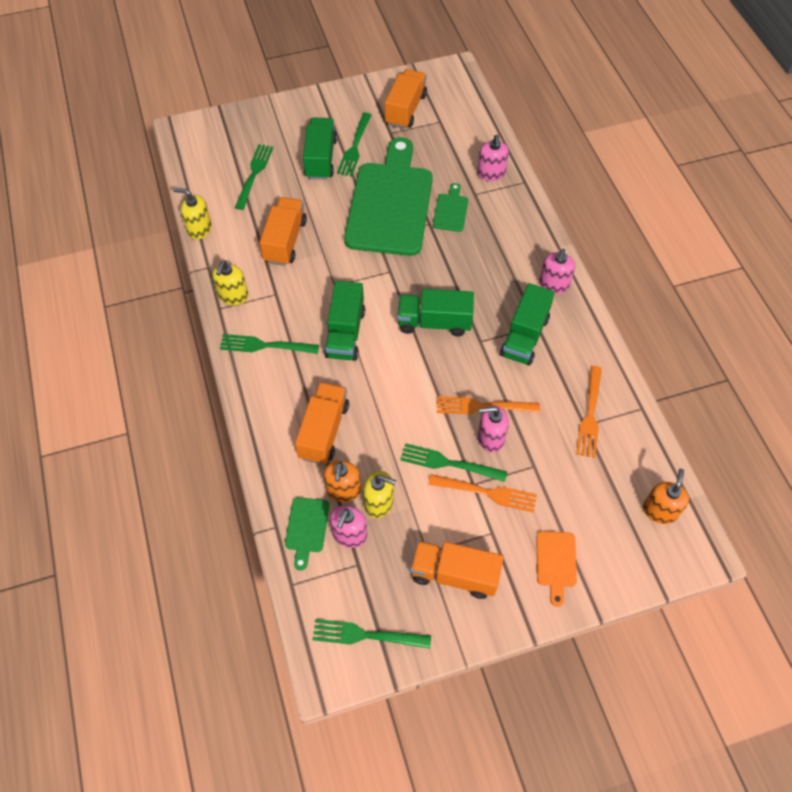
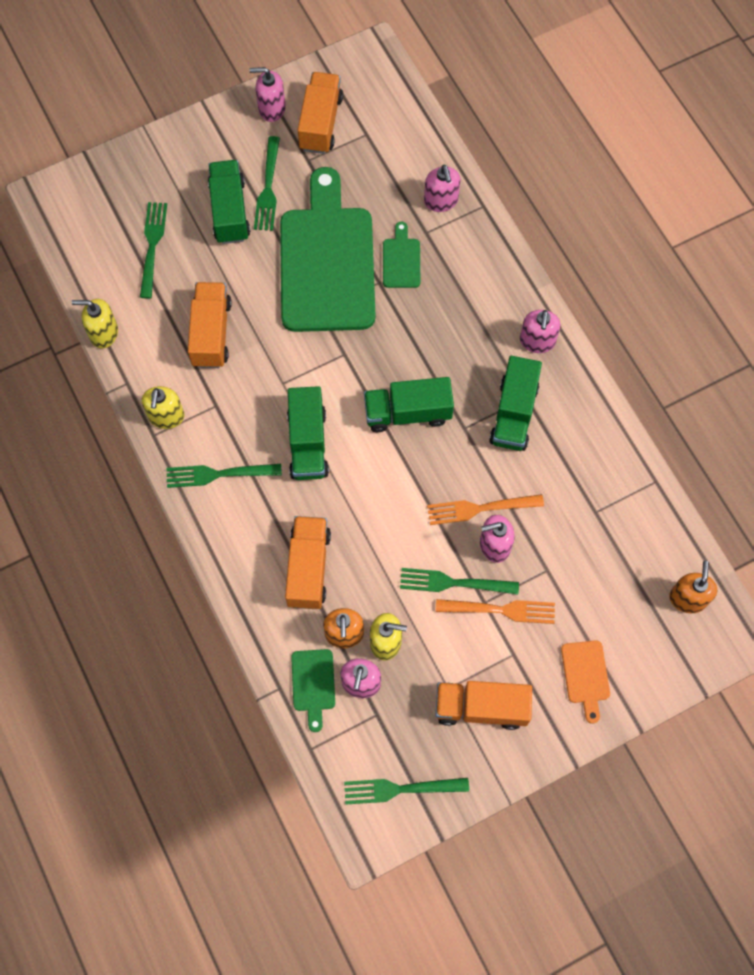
camera: 10 degrees left, 10 degrees up
orange fork [576,366,602,458] -> none
none -> pink soap dispenser [249,67,286,122]

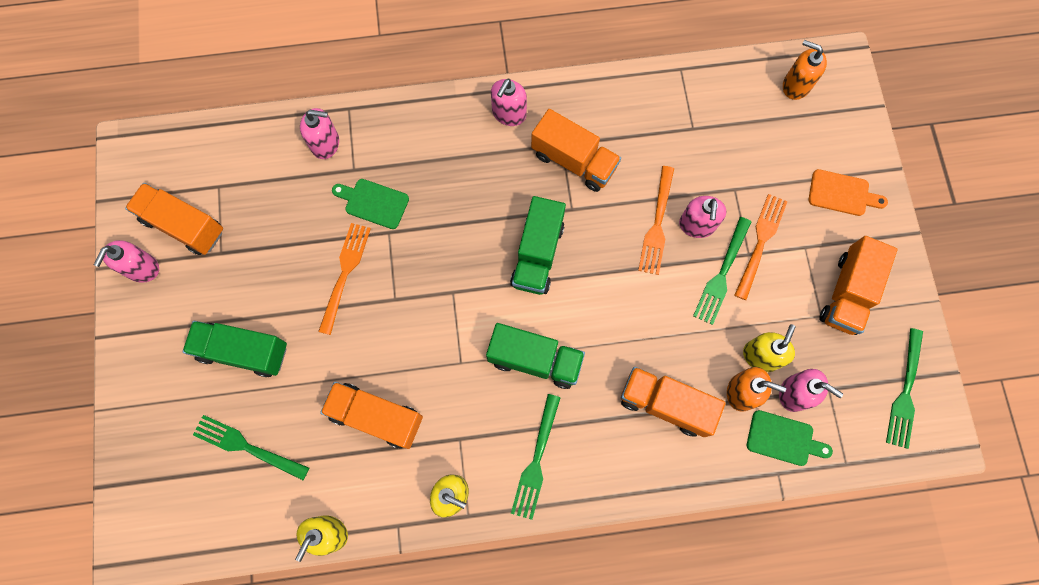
camera: 70 degrees left, 5 degrees up
green fork [254,136,280,231] -> none
green cutting board [280,167,375,332] -> orange fork [318,223,371,335]
green truck [489,356,542,451] -> orange truck [531,109,621,192]
pink soap dispenser [520,310,561,353] -> pink soap dispenser turned 90 degrees clockwise [491,79,527,126]

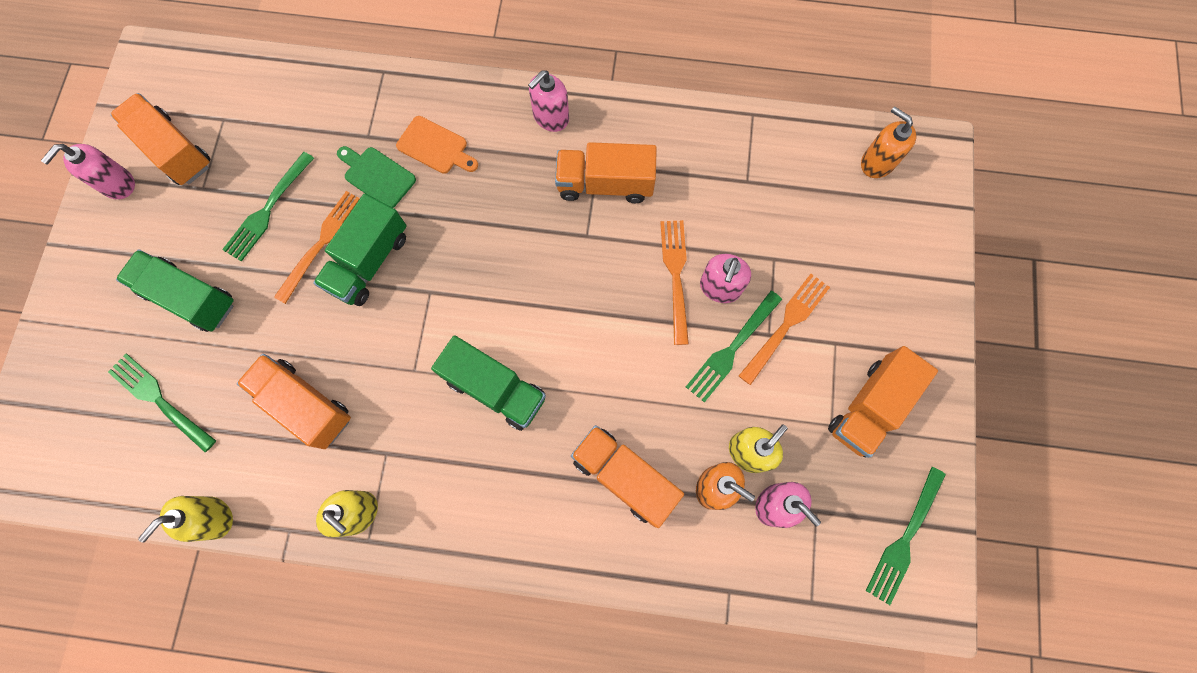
camera: 15 degrees right, 0 degrees up
pink soap dispenser [300,108,339,159] -> none
green truck [510,196,566,295] -> green truck moved to [313,193,407,306]
green fork [511,394,561,520] -> green fork moved to [222,152,314,262]
orange truck [531,109,621,192] -> orange truck turned 135 degrees clockwise [555,142,657,203]
orange fork [638,166,674,275] -> orange fork turned 150 degrees clockwise [660,220,689,345]
green cutting board [747,410,833,466] -> none
orange cutting board [808,169,888,216] -> orange cutting board moved to [396,116,478,174]

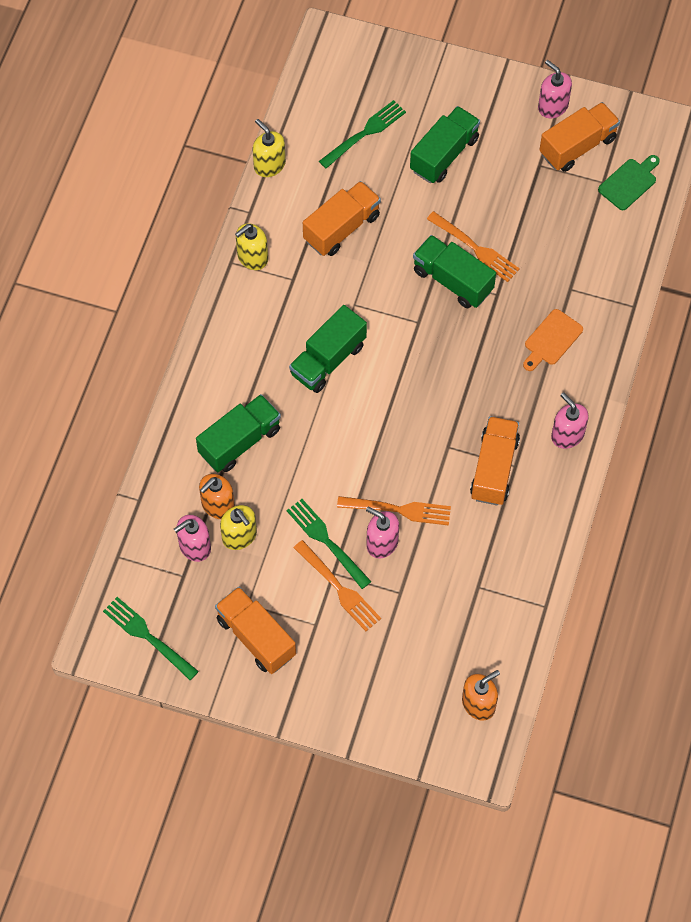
camera: 100 degrees right, 10 degrees down
green fork [222,152,314,262] -> none
green cutting board [337,146,416,208] -> green cutting board moved to [598,155,660,210]
orange truck [571,425,684,528] -> green truck [196,394,281,472]

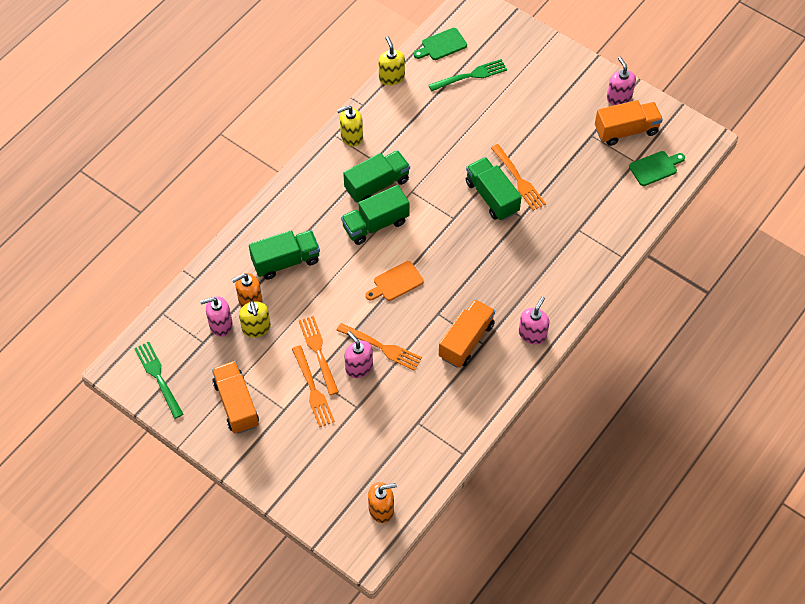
camera: 20 degrees right, 5 degrees down
green fork [287,499,371,589] -> orange fork [298,316,339,395]
orange truck [303,181,381,256] -> none
green truck [410,106,480,183] -> green truck moved to [343,150,410,203]
orange cutting board [523,309,583,371] -> orange cutting board moved to [365,261,424,301]
pink soap dispenser [551,392,589,449] -> pink soap dispenser turned 45 degrees clockwise [519,297,549,345]
none -> green cutting board [414,28,467,60]

